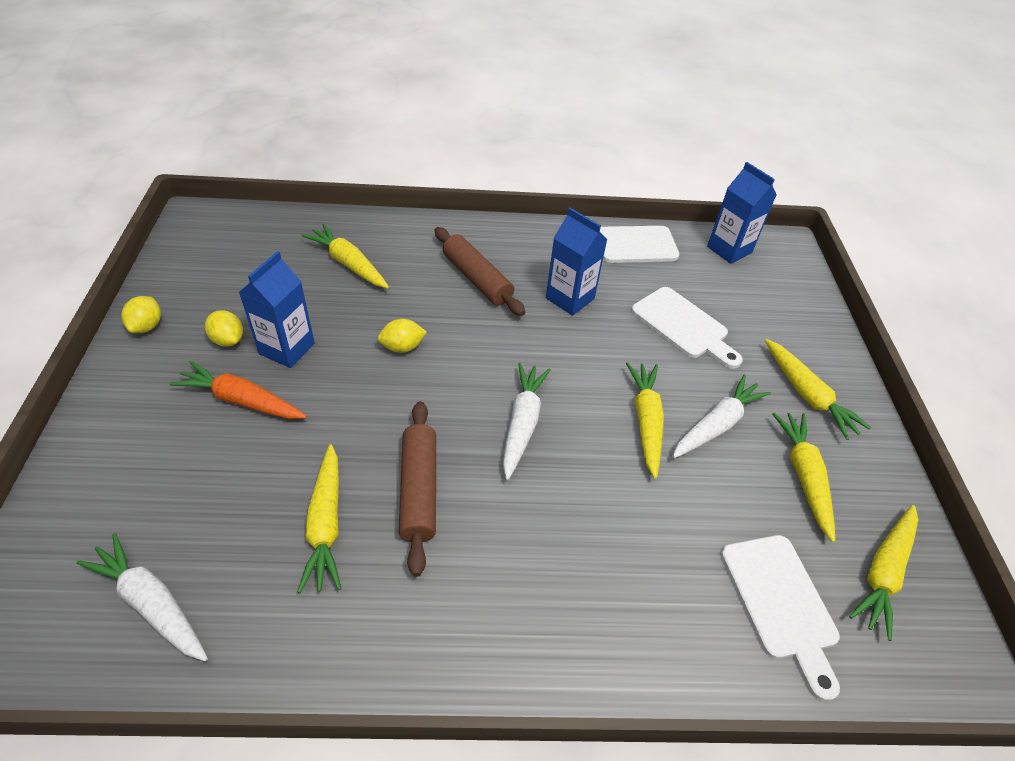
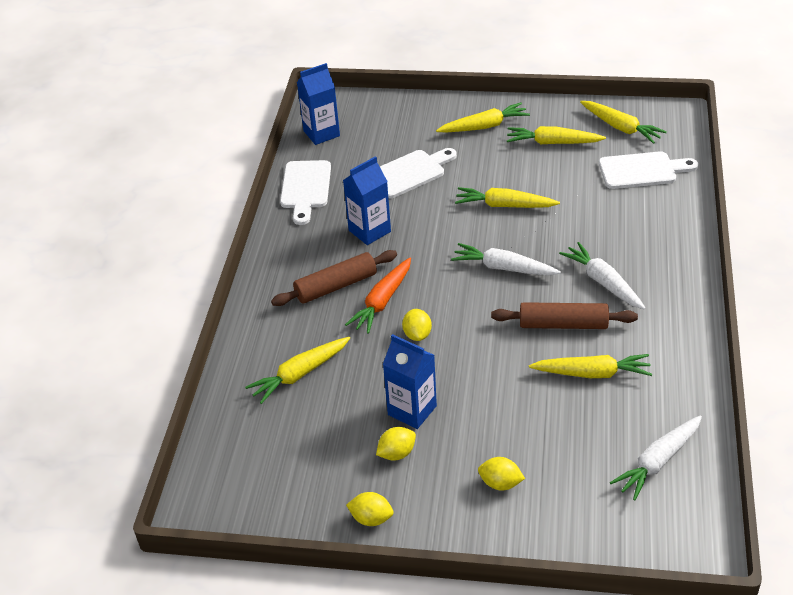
camera: 75 degrees left, 5 degrees down
orange carrot [170,361,307,419] -> orange carrot moved to [345,258,411,334]
white carrot [672,374,771,458] -> white carrot moved to [559,242,646,310]
none -> yellow lemon [478,457,525,491]

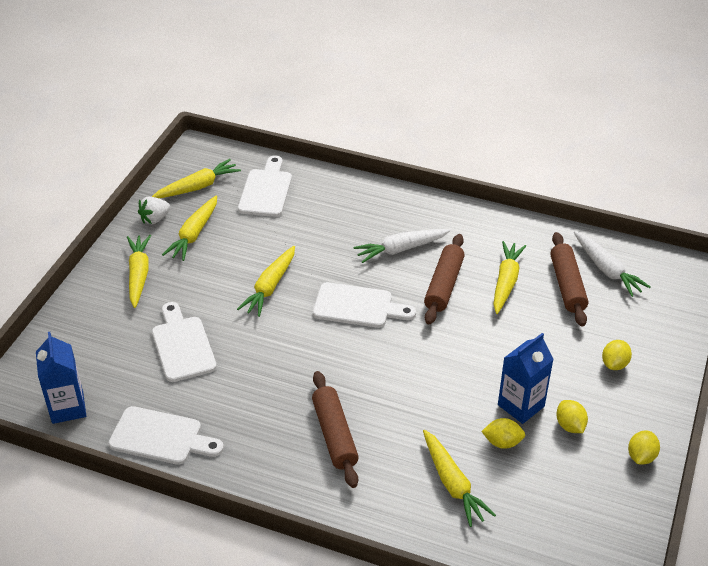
camera: 80 degrees left, 0 degrees up
blue carton [343,156,391,245] -> none
orange carrot [345,258,411,334] -> none
yellow lemon [402,309,432,341] -> yellow lemon moved to [481,418,525,449]
white carrot [451,243,561,276] -> white cutting board [313,282,416,328]
none -> white strawberry [138,197,170,224]
none -> brown rolling pin [550,232,588,327]

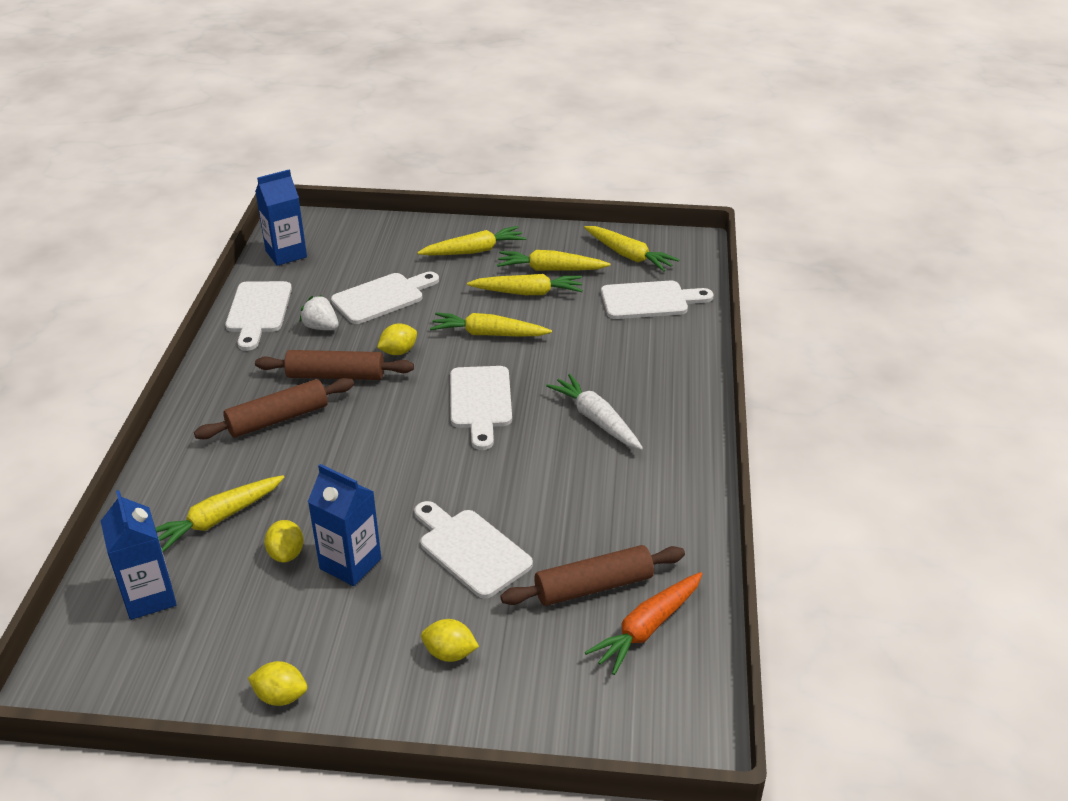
camera: 75 degrees right, 5 degrees down
white strawberry [138,197,170,224] -> white strawberry moved to [300,295,339,330]
brown rolling pin [424,234,465,324] -> brown rolling pin moved to [255,350,414,380]
yellow carrot [493,241,526,314] -> yellow carrot moved to [467,274,583,295]
yellow lemon [556,400,588,433] -> yellow lemon moved to [377,323,417,355]
white carrot [574,231,651,297] -> orange carrot [585,572,702,675]
none -> blue carton [101,490,177,620]
none -> white cutting board [414,501,533,599]

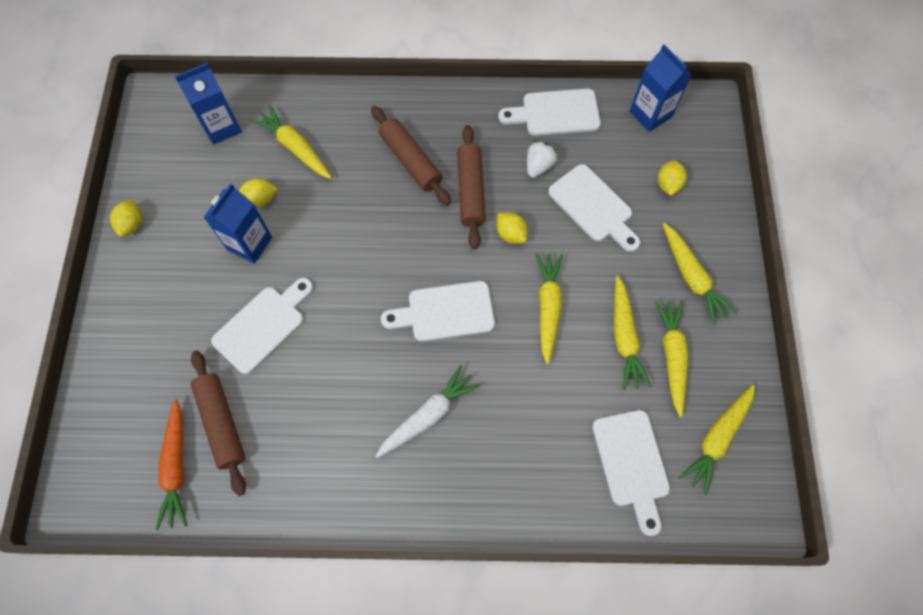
camera: 85 degrees right, 30 degrees up
yellow lemon [421,619,479,662] -> yellow lemon moved to [658,160,687,196]
orange carrot [585,572,702,675] -> orange carrot turned 135 degrees counterclockwise [155,399,188,530]

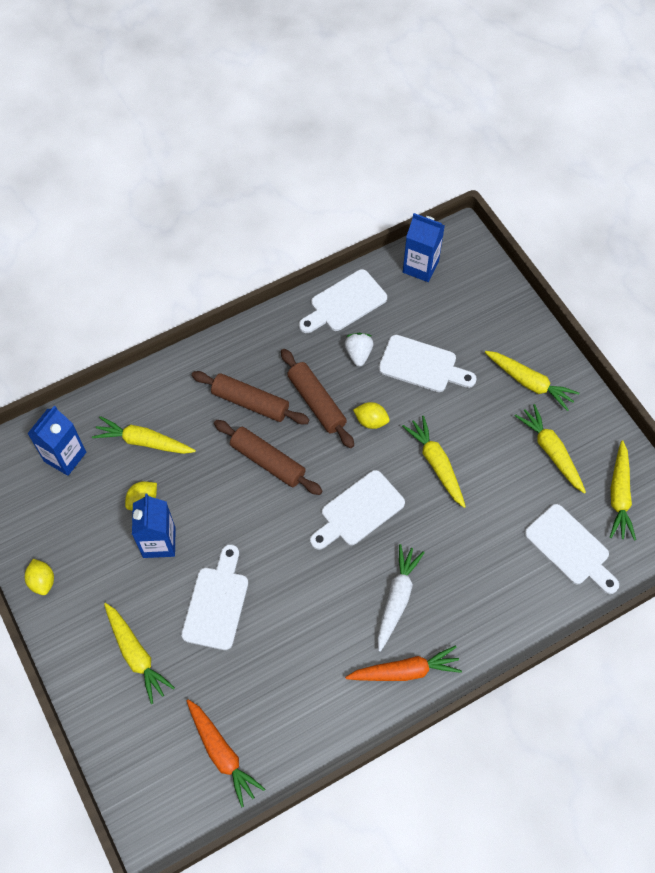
camera: 30 degrees left, 5 degrees down
brown rolling pin [191,350,246,496] -> brown rolling pin moved to [214,420,322,495]
yellow carrot [614,276,652,390] -> yellow carrot moved to [104,603,175,704]
yellow lemon [658,160,687,196] -> none
none -> orange carrot [345,646,462,681]

